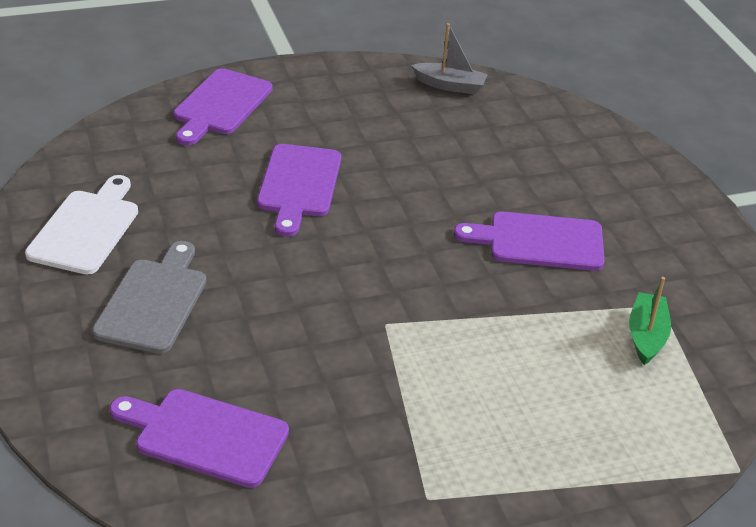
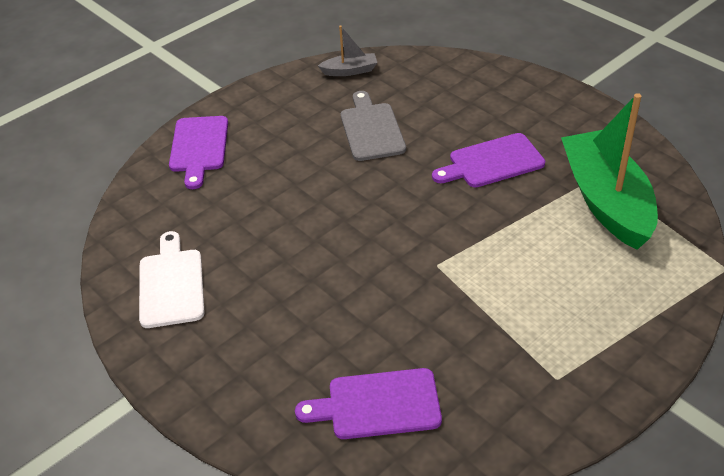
camera: 20 degrees left, 5 degrees up
grey cutting board [92,241,206,354] -> grey cutting board moved to [341,91,406,161]
purple cutting board [257,144,341,237] -> none
green boat [629,277,671,365] -> green boat [561,93,658,250], size x2.25

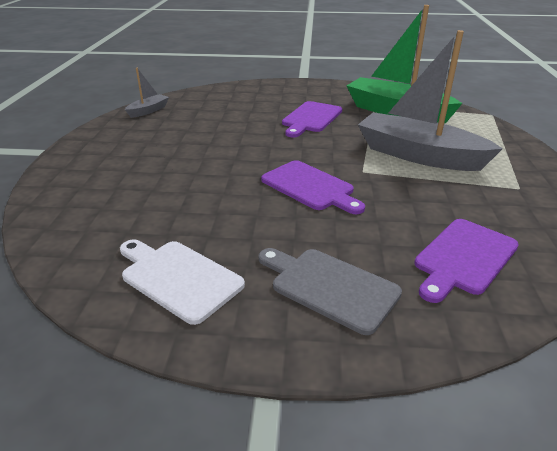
camera: 45 degrees left, 10 degrees down
purple cutting board [169,116,228,189] -> purple cutting board moved to [261,160,365,214]
grey cutting board [341,91,406,161] -> grey cutting board moved to [259,248,402,335]
none -> grey boat [358,30,503,171]

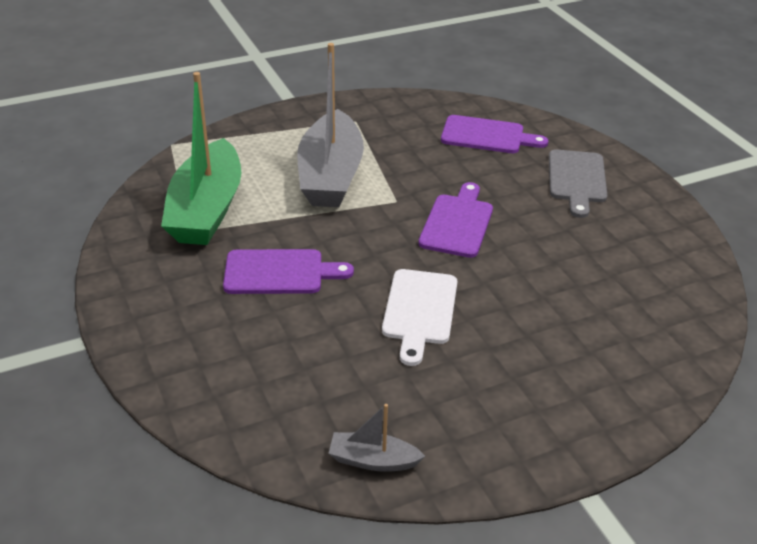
camera: 120 degrees left, 5 degrees up
white cutting board [120,239,245,325] -> white cutting board moved to [382,269,457,366]

